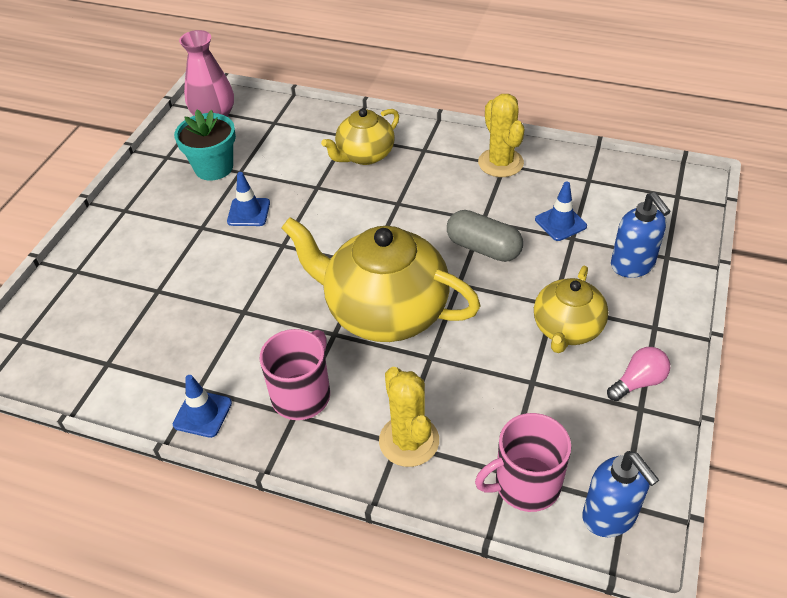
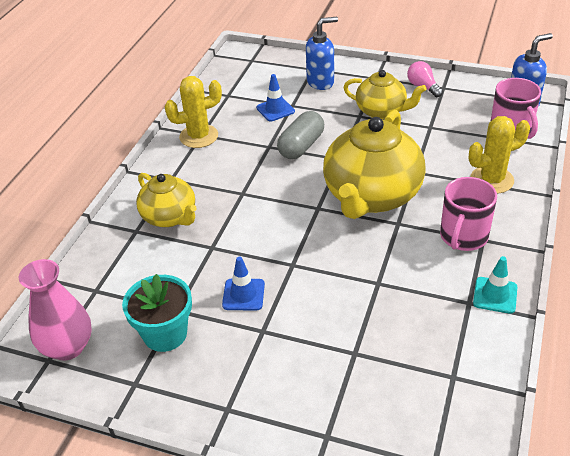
camera: 90 degrees left, 5 degrees down
blue traffic cone [173,375,232,438] -> turquoise traffic cone [473,256,517,314]
pink mug [260,329,330,420] -> pink mug turned 90 degrees counterclockwise [440,177,497,251]

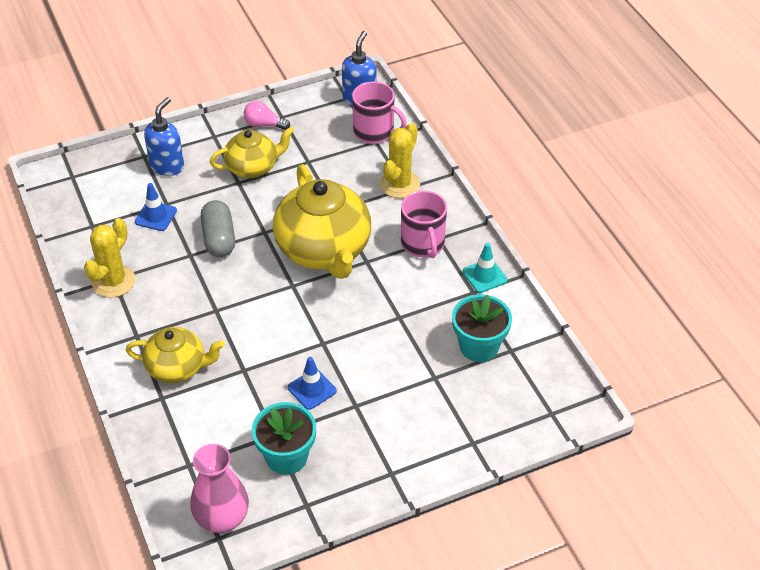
camera: 45 degrees left, 5 degrees up
none -> turquoise flower pot [452,294,512,362]

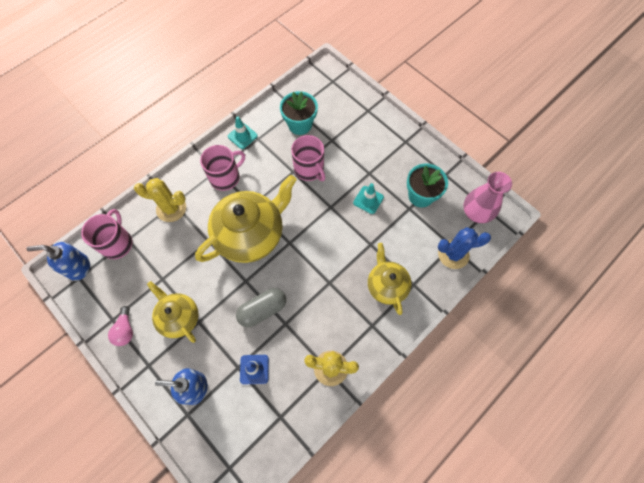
camera: 110 degrees left, 20 degrees up
blue traffic cone [288,357,337,410] -> turquoise traffic cone [353,183,384,214]
none -> pink mug [291,135,325,181]
none -> blue cactus [438,227,491,269]

